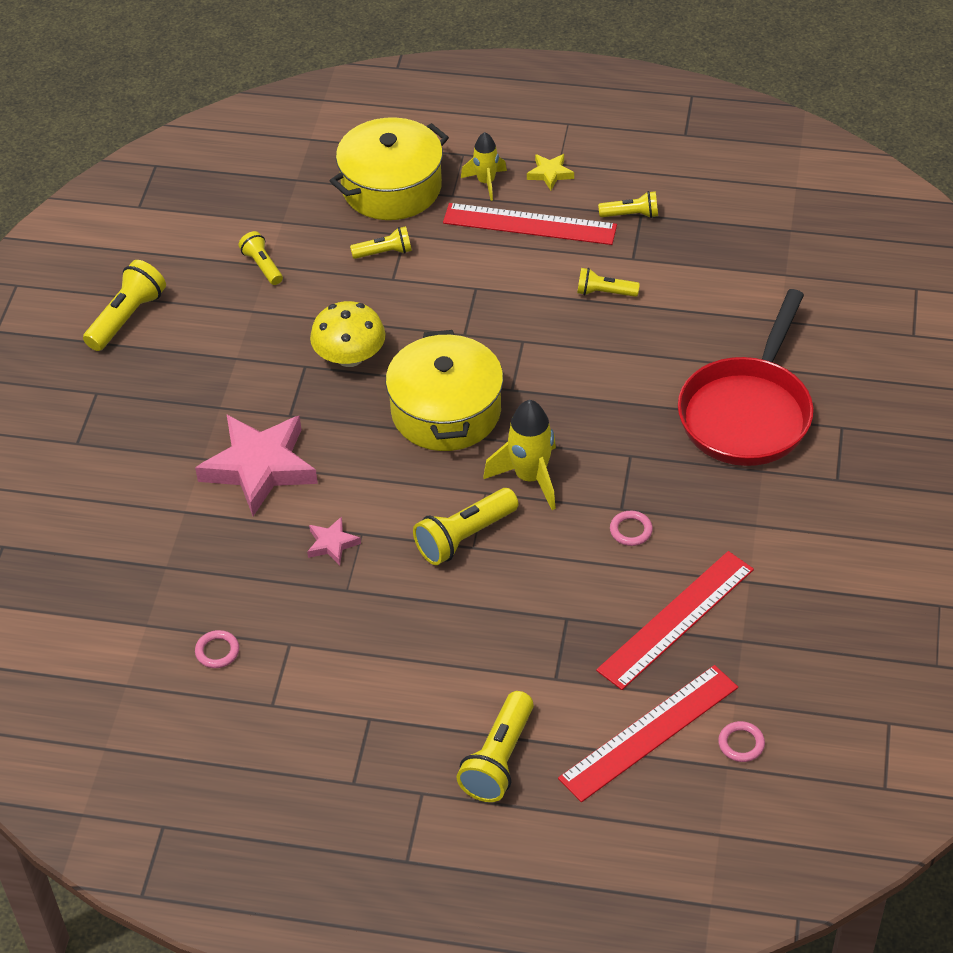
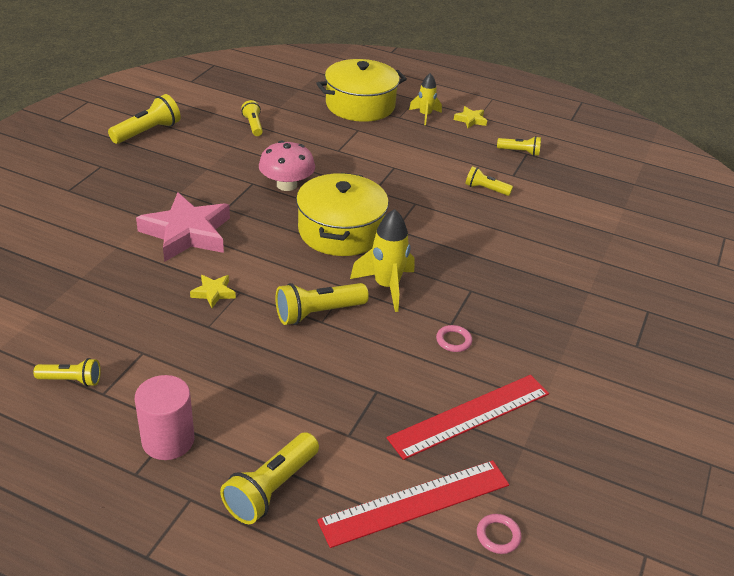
camera: 10 degrees right, 10 degrees down
pink ring [195,630,239,668] -> none
pink star [307,516,361,565] -> yellow star [190,275,236,308]
yellow mushroom [310,301,386,367] -> pink mushroom [259,141,315,191]
yellow flashlight [350,226,412,259] -> yellow flashlight moved to [33,358,101,387]
red ruler [443,203,617,245] -> none
red pan [678,289,814,466] -> none
none -> pink cylinder [135,375,194,460]

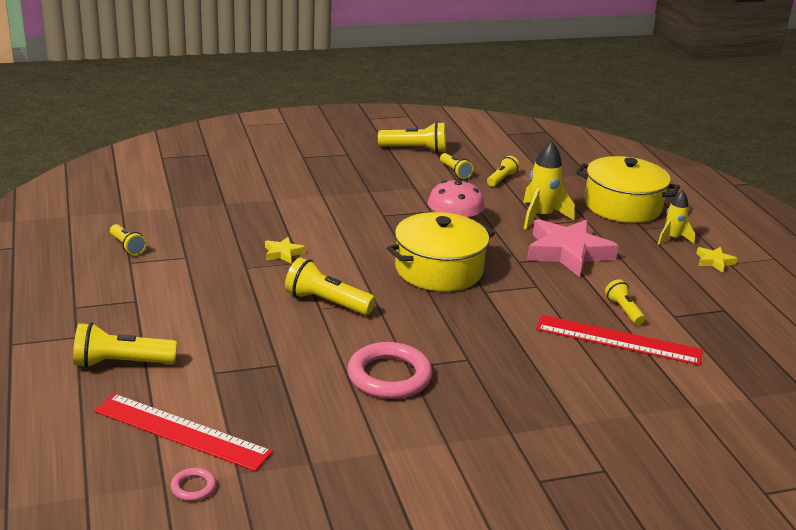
camera: 50 degrees right, 10 degrees down
pink cylinder [135,375,194,460] -> none
pink star [136,193,230,262] -> pink star moved to [527,219,619,277]
yellow rocket [350,209,414,312] -> yellow rocket moved to [523,141,575,229]
red ruler [387,375,549,460] -> red ruler moved to [536,315,703,365]
pink ring [436,325,472,352] -> pink ring [347,342,432,399], size x2.21
yellow flashlight [497,136,541,156] -> yellow flashlight moved to [440,153,473,179]

